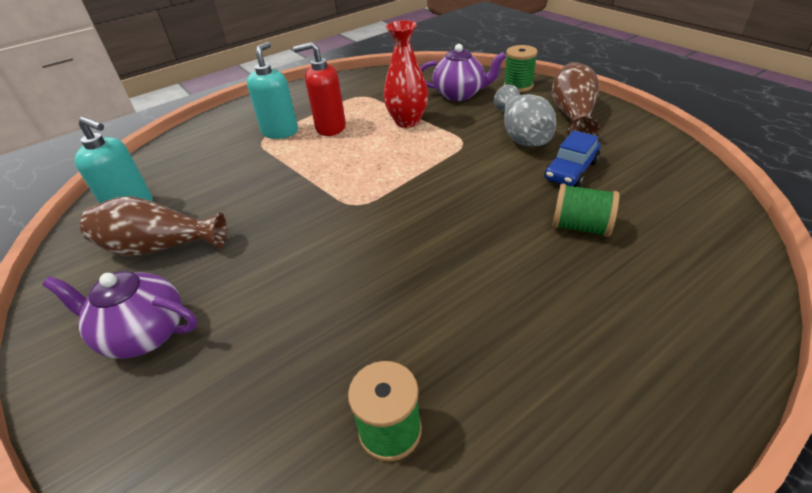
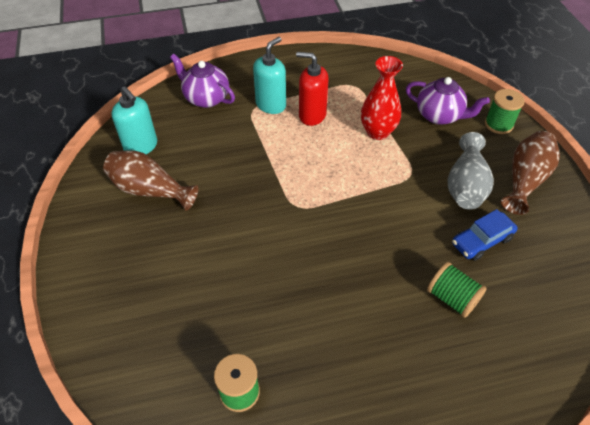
camera: 20 degrees right, 10 degrees up
purple teapot [42,271,198,359] -> purple teapot moved to [170,54,235,108]

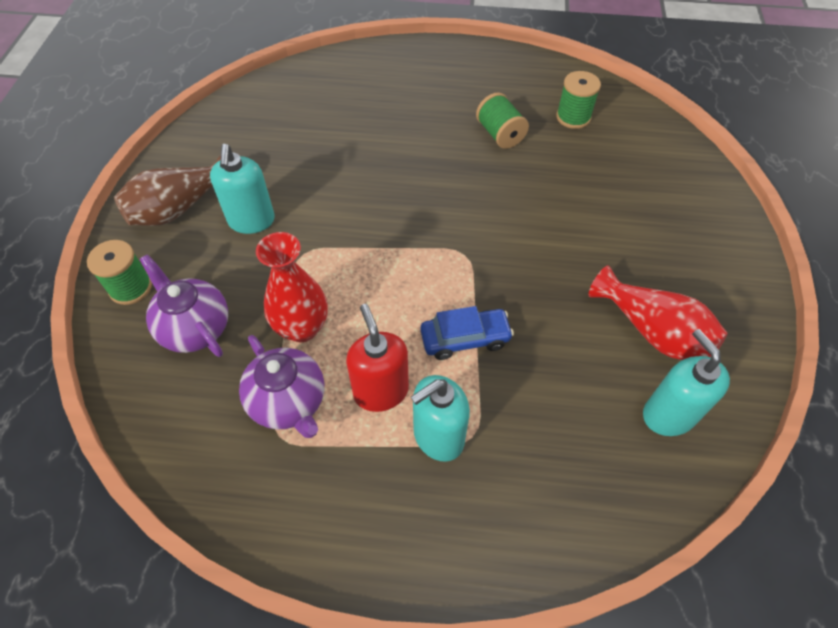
camera: 160 degrees left, 5 degrees up
brown vase [103,150,198,211] -> red vase [589,265,728,360]
purple teapot [170,54,235,108] -> purple teapot moved to [239,335,324,438]
red soap dispenser [296,52,329,126] -> red soap dispenser turned 150 degrees counterclockwise [346,304,409,412]
green spool [427,262,487,318] -> green spool moved to [476,92,529,149]
grey vase [448,132,494,210] -> turquoise soap dispenser [210,144,275,234]
blue car [452,209,518,261] -> blue car moved to [420,306,514,360]

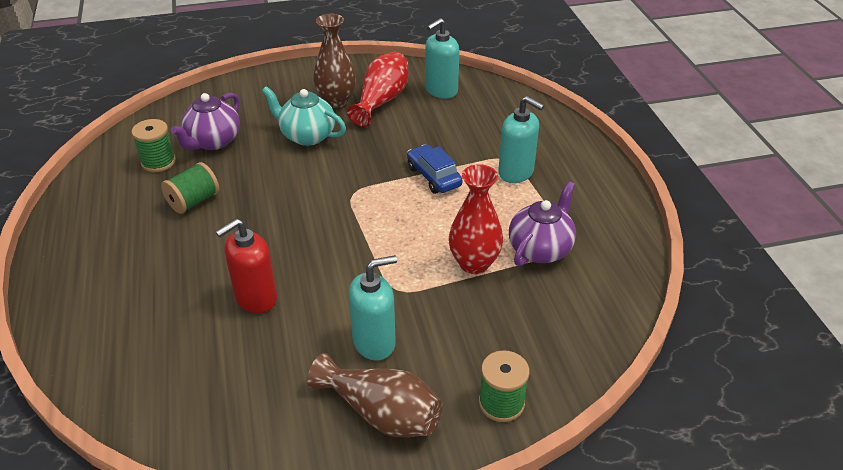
camera: 110 degrees left, 15 degrees down
purple teapot [140,254,228,357] -> purple teapot moved to [171,93,240,150]
red soap dispenser [346,304,409,412] -> red soap dispenser moved to [216,219,277,313]
none -> turquoise teapot [262,86,346,146]
none -> brown vase [313,14,356,108]

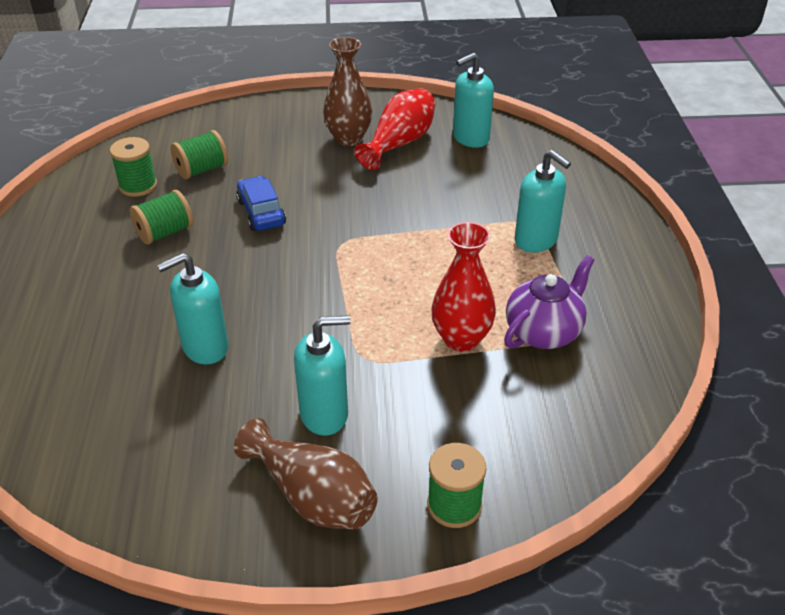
camera: 10 degrees right, 0 degrees up
purple teapot [171,93,240,150] -> green spool [171,130,228,179]
red soap dispenser [216,219,277,313] -> turquoise soap dispenser [157,253,229,365]
turquoise teapot [262,86,346,146] -> none
blue car [407,144,463,194] -> blue car moved to [236,176,286,231]

